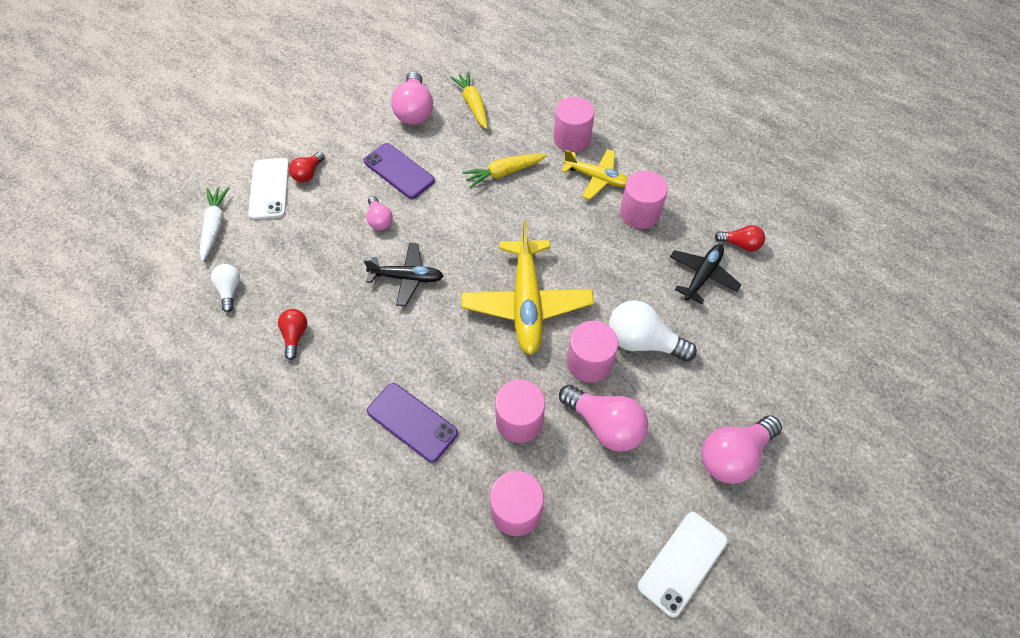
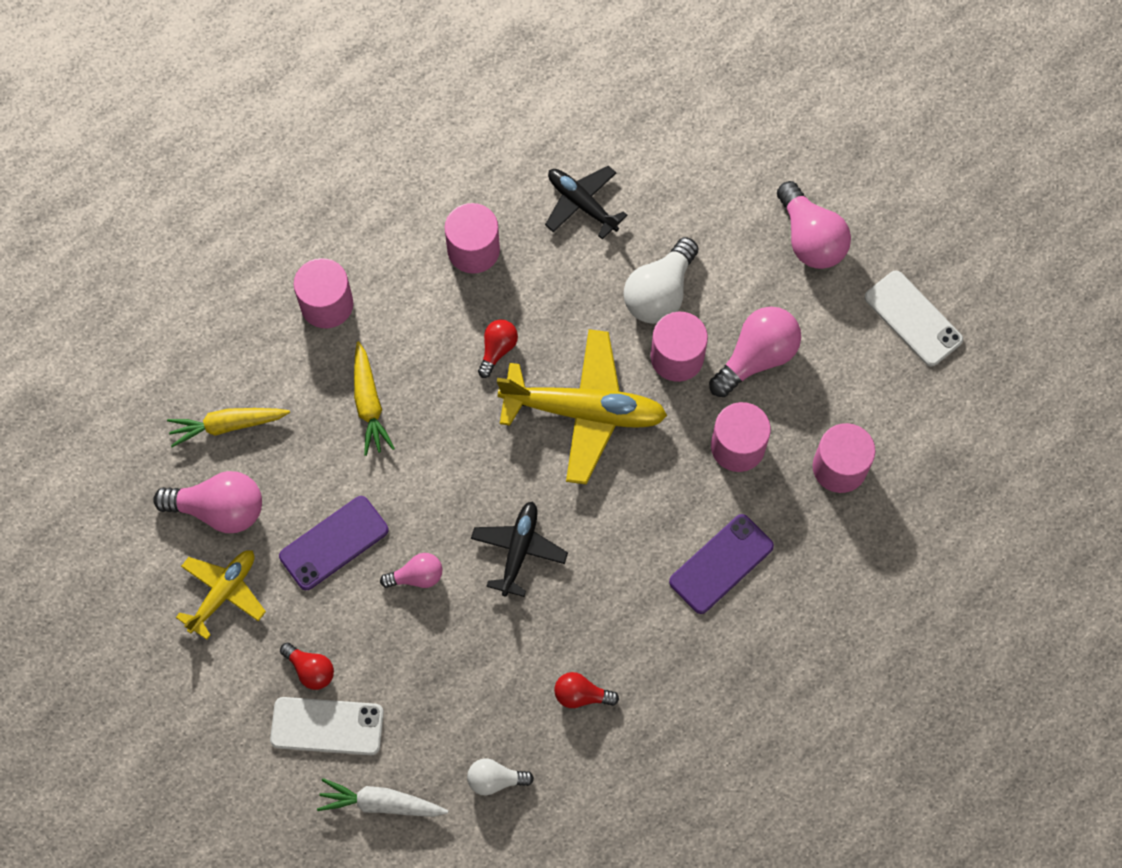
camera: 80 degrees left, 10 degrees up
yellow plane [561,149,628,200] -> yellow plane moved to [176,550,266,640]
red light bulb [715,225,765,251] -> red light bulb moved to [478,320,518,378]

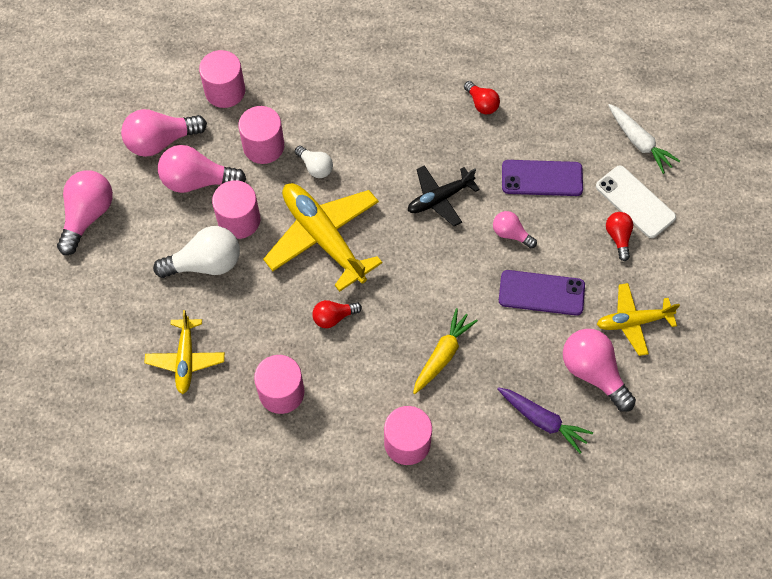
camera: 135 degrees left, 5 degrees down
yellow carrot [167,408,290,447] -> purple carrot [498,387,593,454]
white light bulb [467,759,534,795] -> white light bulb moved to [295,146,333,178]
black plane [545,166,628,239] -> yellow plane [144,310,225,394]
purple phone [669,514,774,614] -> purple phone moved to [502,160,583,196]
white phone [864,270,963,366] -> none
none -> pink light bulb [121,109,207,157]

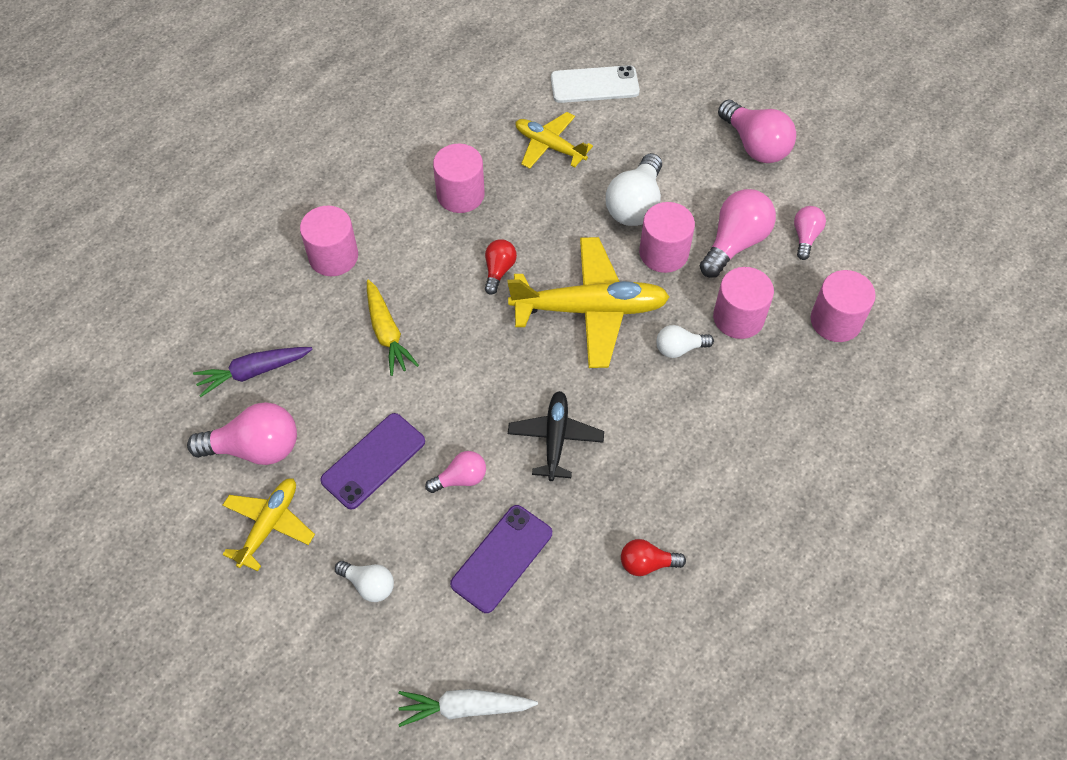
camera: 125 degrees right, 5 degrees down
pink light bulb [121,109,207,157] -> pink light bulb [794,206,826,260], size x0.56
white phone [596,166,676,238] -> white phone moved to [551,65,640,103]
red light bulb [606,212,633,261] -> white light bulb [335,561,394,602]

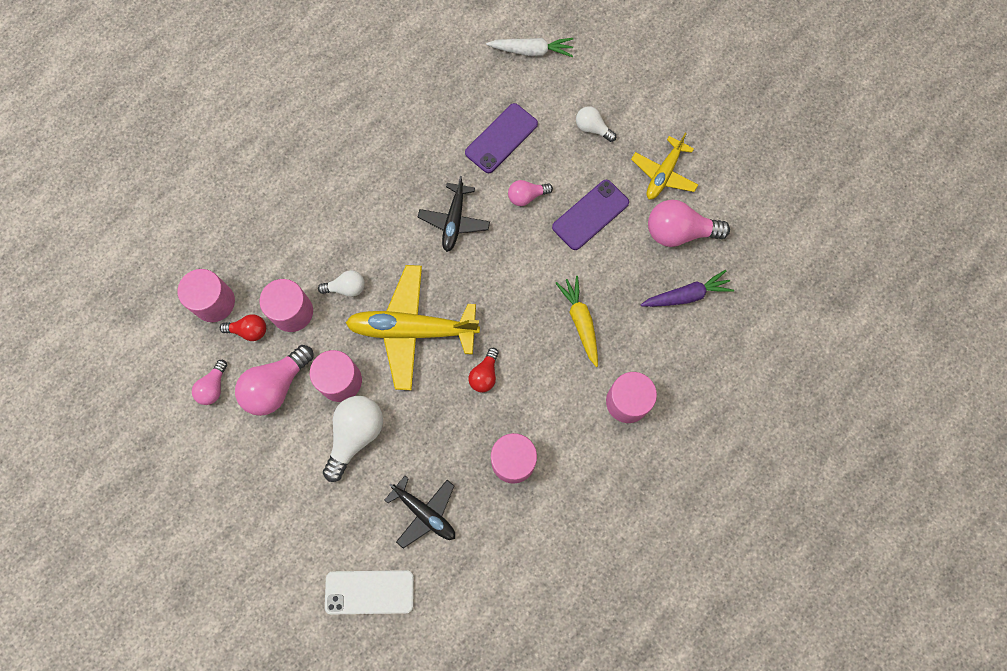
camera: 175 degrees left, 15 degrees up
yellow plane [516,112,593,169] -> black plane [385,476,455,549]
red light bulb [621,539,686,576] -> red light bulb moved to [220,314,266,341]
pink light bulb [718,100,796,163] -> none

